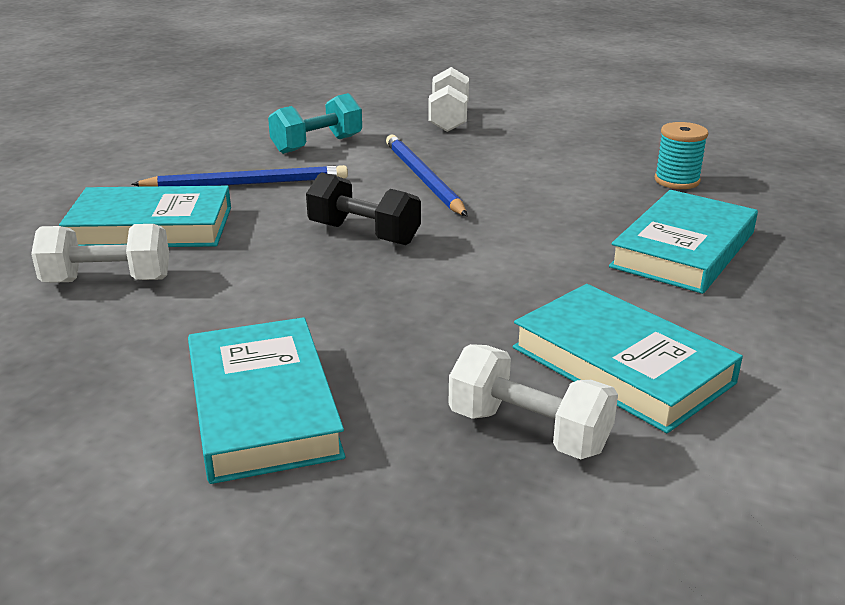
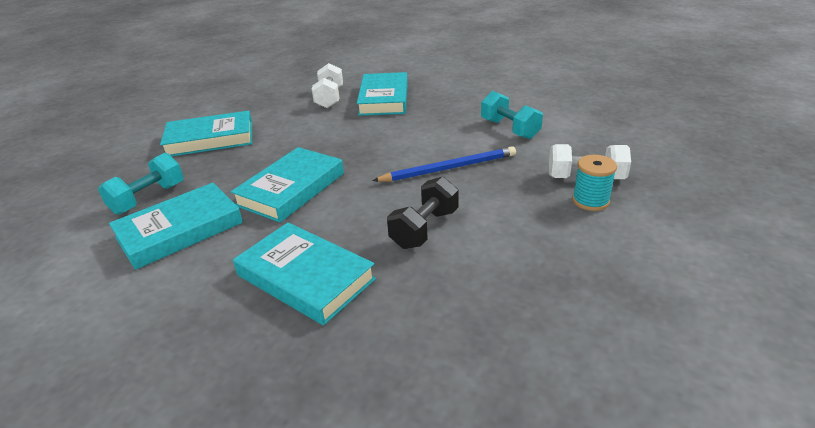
camera: 95 degrees right, 5 degrees up
blue pencil [131,165,348,187] -> none
black dumbbell [306,172,421,245] -> black dumbbell moved to [387,176,458,249]
white dumbbell [449,344,618,460] -> turquoise dumbbell [98,153,184,215]
turquoise spool [655,122,708,189] -> turquoise spool moved to [572,155,617,211]
none -> turquoise book [231,147,344,223]

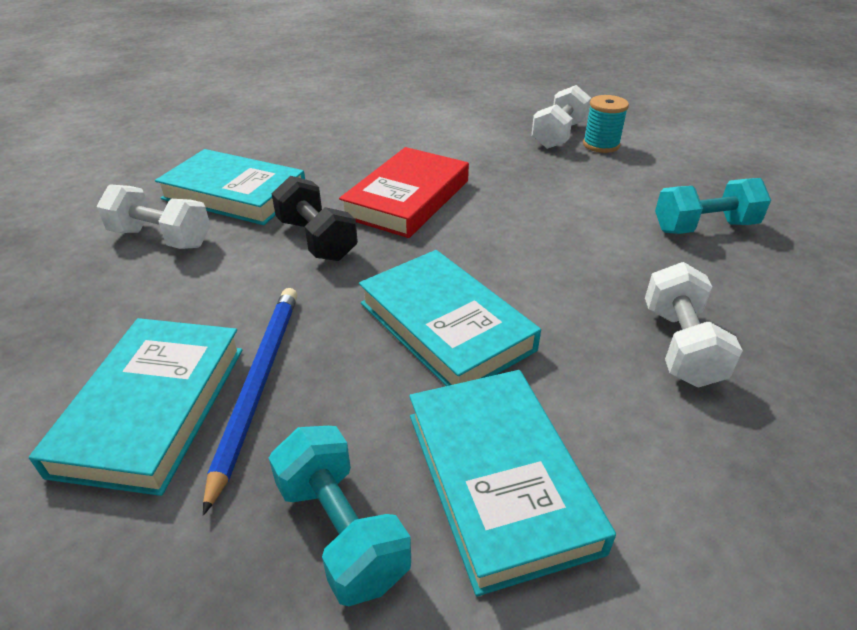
camera: 70 degrees left, 5 degrees up
turquoise book [233,222,376,325] -> white dumbbell [645,262,743,388]
blue pencil [372,146,516,182] -> blue pencil moved to [203,288,297,516]
black dumbbell [387,176,458,249] -> black dumbbell moved to [272,176,358,261]
turquoise dumbbell [481,91,543,139] -> turquoise dumbbell moved to [655,178,771,234]
none -> red book [339,147,469,238]

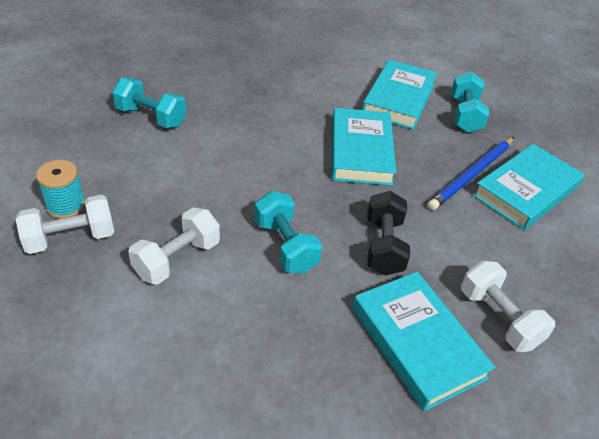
camera: 145 degrees left, 5 degrees up
red book [339,147,469,238] -> turquoise dumbbell [255,191,322,274]
white dumbbell [645,262,743,388] -> white dumbbell moved to [128,207,220,285]

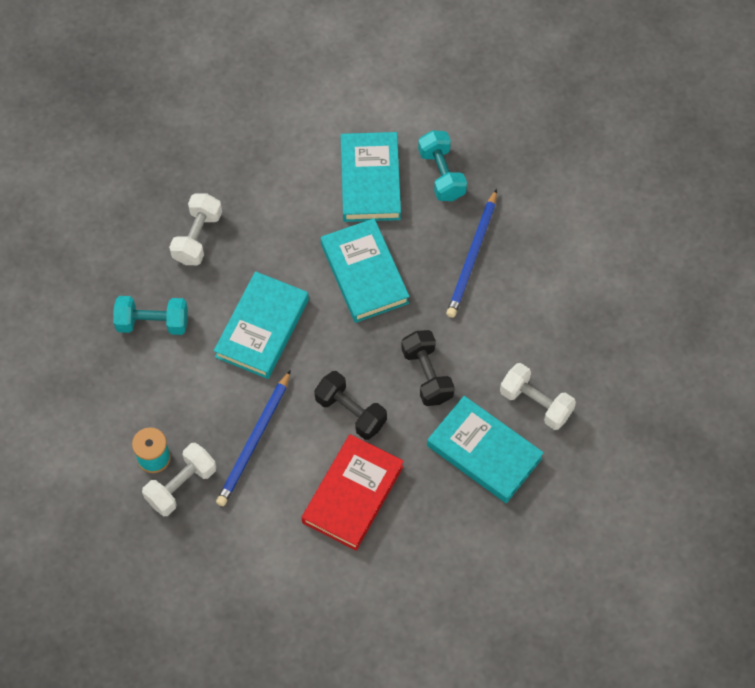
camera: 20 degrees left, 20 degrees up
white dumbbell [128,207,220,285] -> white dumbbell moved to [169,193,222,265]
turquoise dumbbell [255,191,322,274] -> black dumbbell [314,371,387,440]
turquoise book [473,144,585,230] -> turquoise book moved to [214,271,309,379]
none -> blue pencil [216,370,291,506]
none -> red book [302,434,404,551]

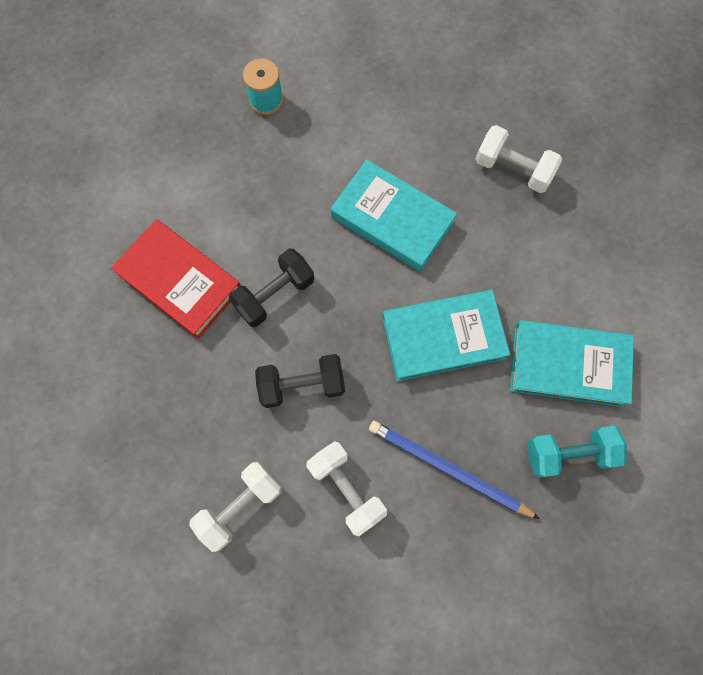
camera: 100 degrees right, 10 degrees up
turquoise dumbbell [113,296,188,335] -> none
white dumbbell [142,443,216,516] -> white dumbbell moved to [306,441,387,536]
blue pencil [216,370,291,506] -> none
turquoise book [427,396,544,503] -> none

